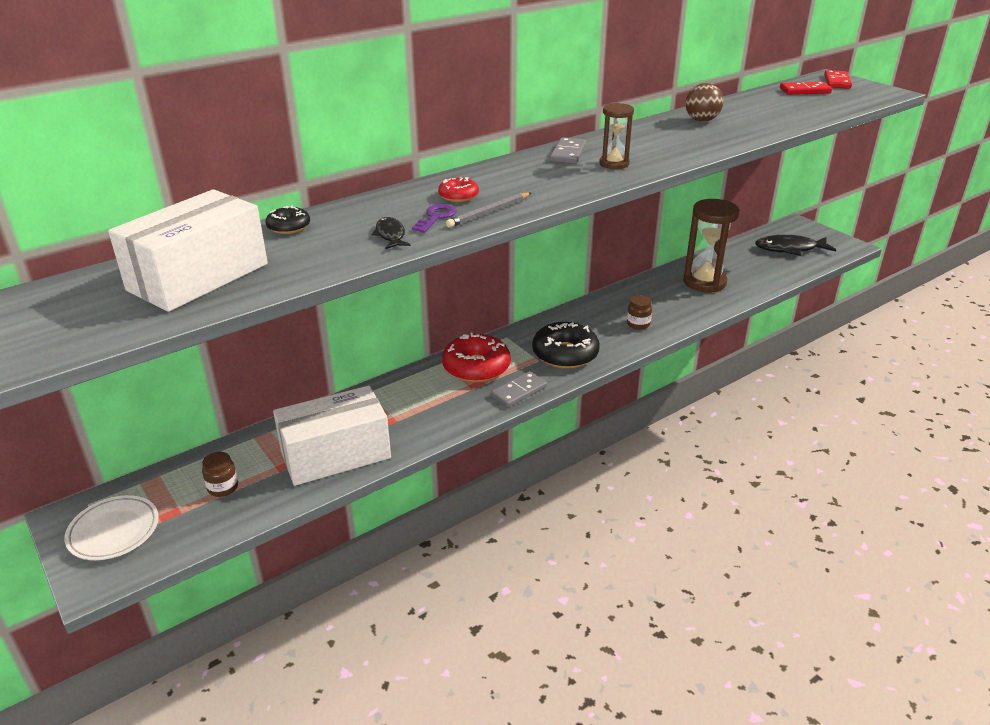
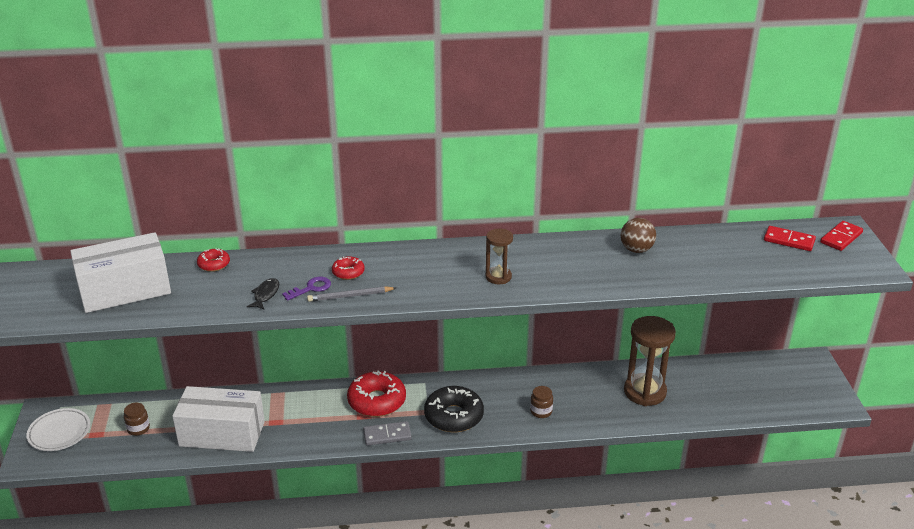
camera: 30 degrees right, 0 degrees up
black donut [266,206,310,234] -> red donut [197,248,230,272]
grey domino [550,137,586,164] -> none
black fish [755,235,836,256] -> none

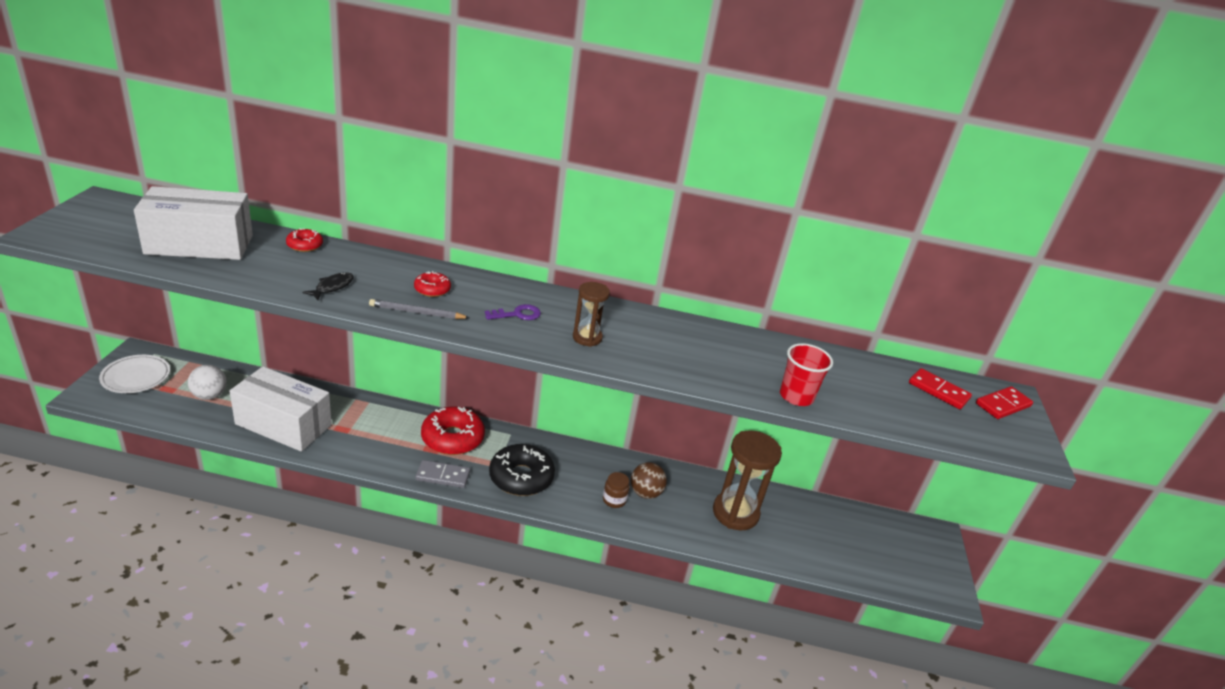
camera: 10 degrees right, 0 degrees up
brown jar [124,403,150,436] -> white ball [188,365,227,400]
purple key [282,277,331,301] -> purple key moved to [485,304,541,320]
brown ball [621,218,656,253] -> brown ball moved to [631,462,667,499]
none -> red cup [780,343,833,406]

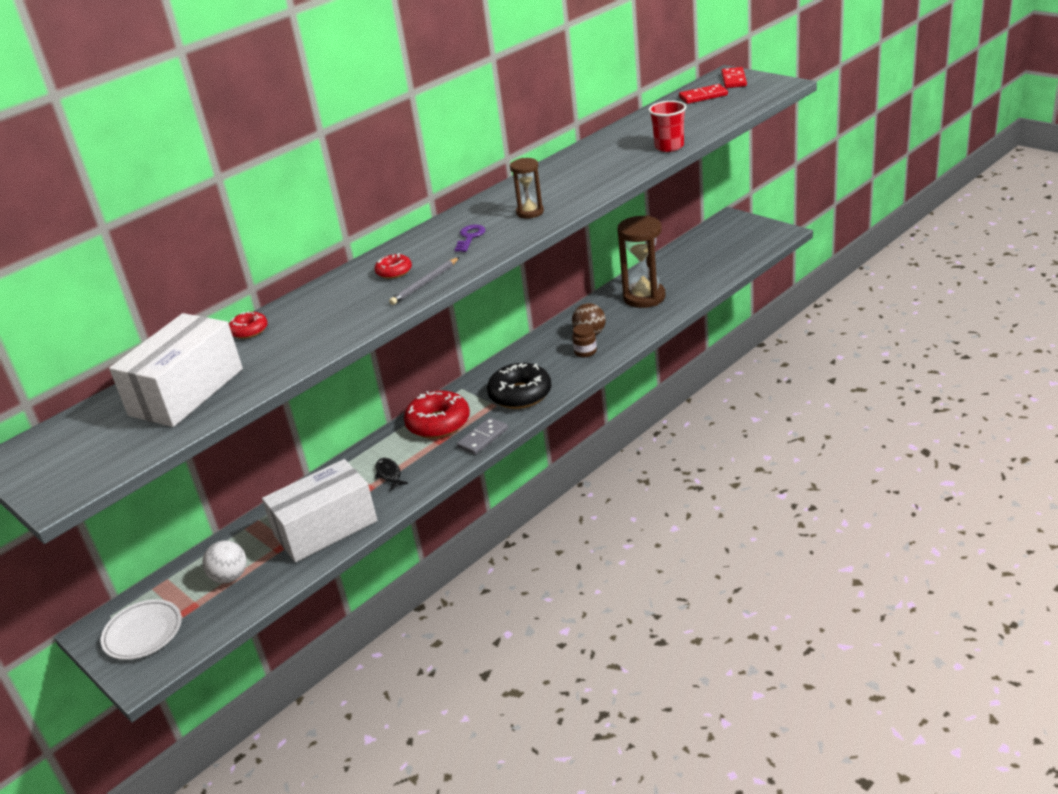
camera: 45 degrees left, 0 degrees up
black fish [302,272,354,300] -> black fish moved to [375,458,408,490]

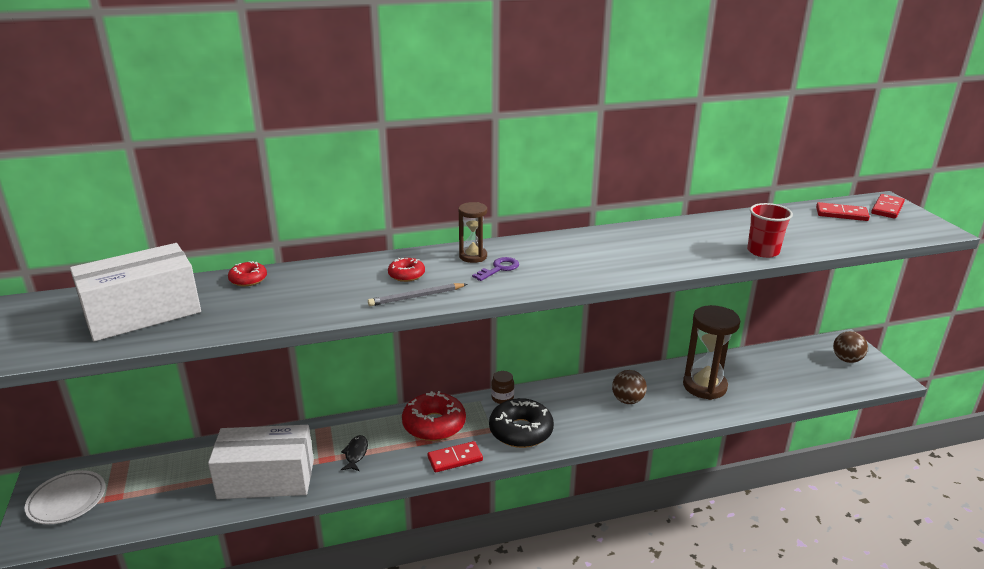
camera: 25 degrees right, 5 degrees down
white ball [202,540,247,584] -> none
grey domino [457,417,508,455] -> red domino [428,441,483,473]
brown hourglass [510,158,544,218] -> brown hourglass moved to [458,202,487,263]
brown jar [572,324,597,357] -> brown jar moved to [491,371,514,404]
none -> brown ball [833,331,868,363]

